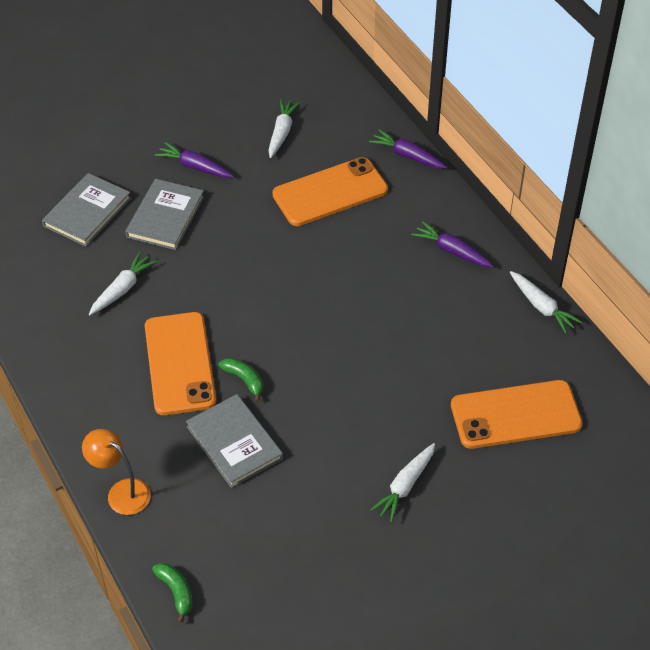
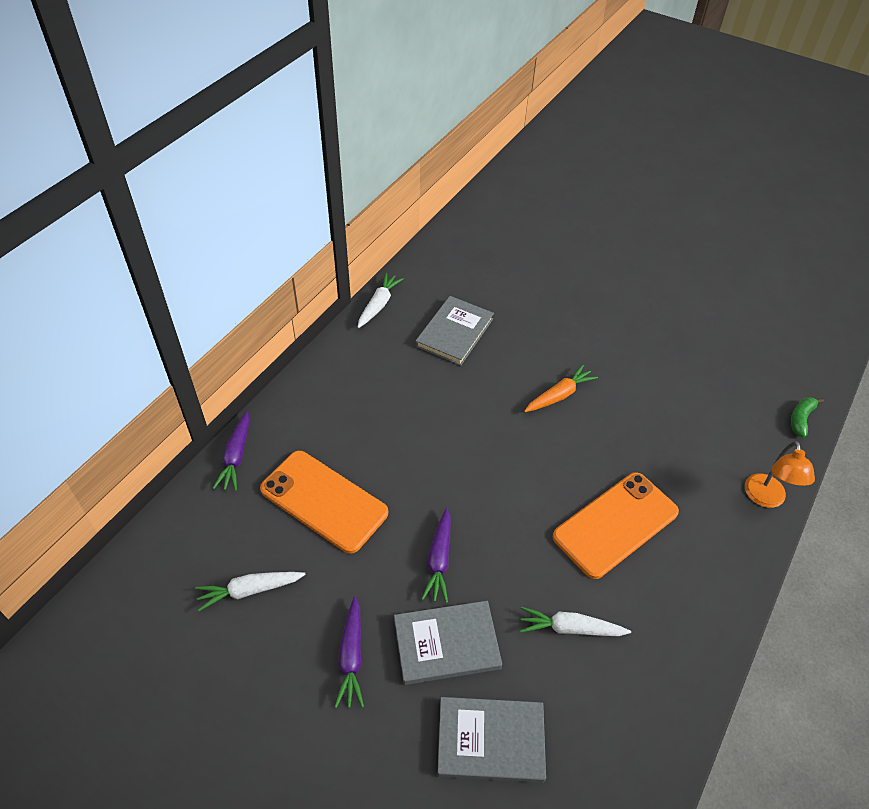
camera: 120 degrees left, 0 degrees up
grey book [186,394,283,488] -> grey book moved to [415,296,494,366]
green banana [219,358,263,402] -> none
white carrot [370,443,435,522] -> none
purple carrot [411,221,494,268] -> purple carrot moved to [421,508,451,603]
orange phone [451,380,583,449] -> none
none -> orange carrot [524,365,598,412]

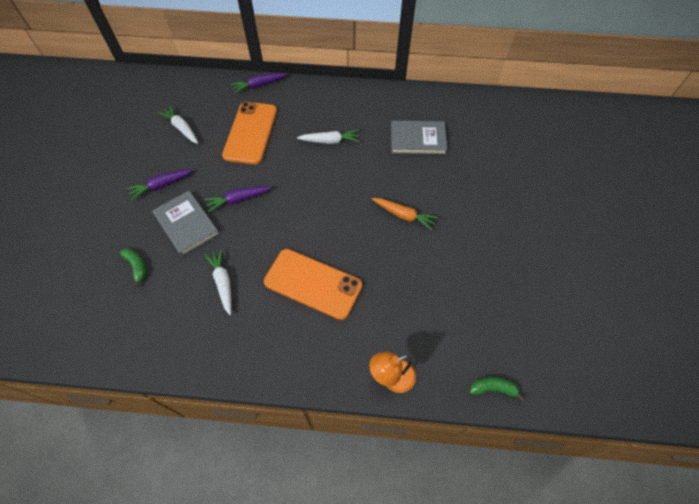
camera: 65 degrees right, 10 degrees up
white carrot [357,273,404,328] -> white carrot moved to [297,130,359,144]
grey book [437,697,546,783] -> green banana [119,248,146,287]

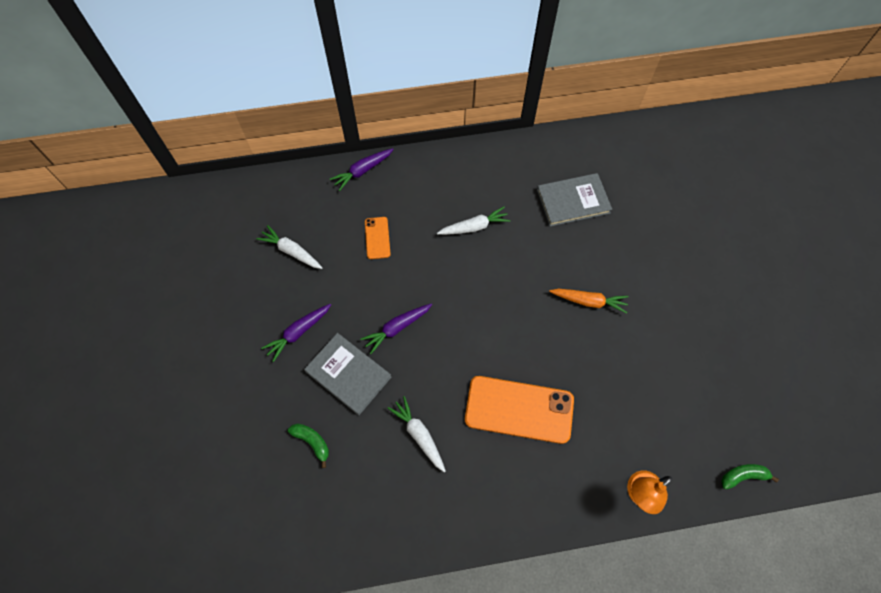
camera: 15 degrees left, 5 degrees up
orange phone [222,102,277,165] -> orange phone [365,217,391,259], size x0.49

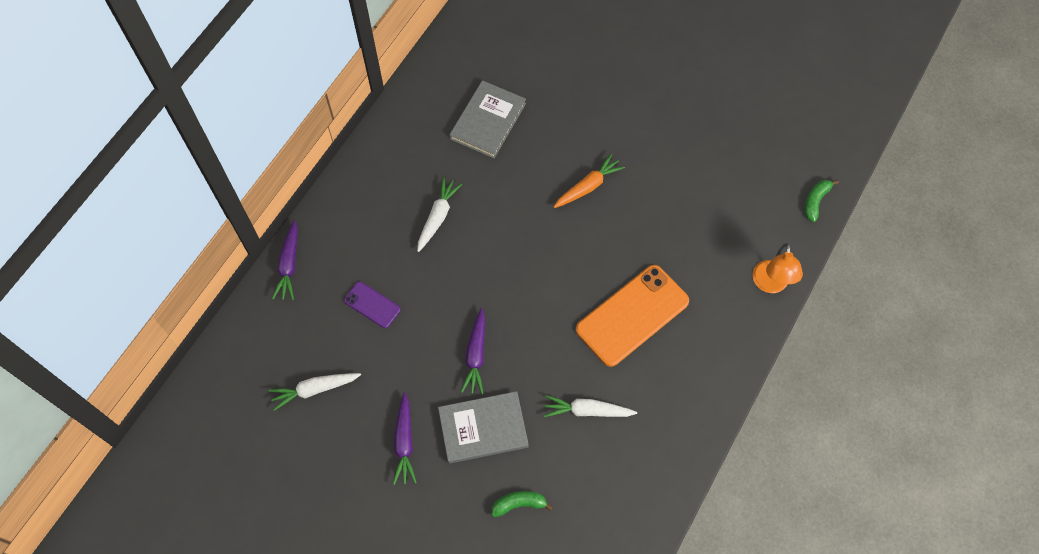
camera: 50 degrees left, 0 degrees up
orange phone [365,217,391,259] -> purple phone [344,281,401,328]

